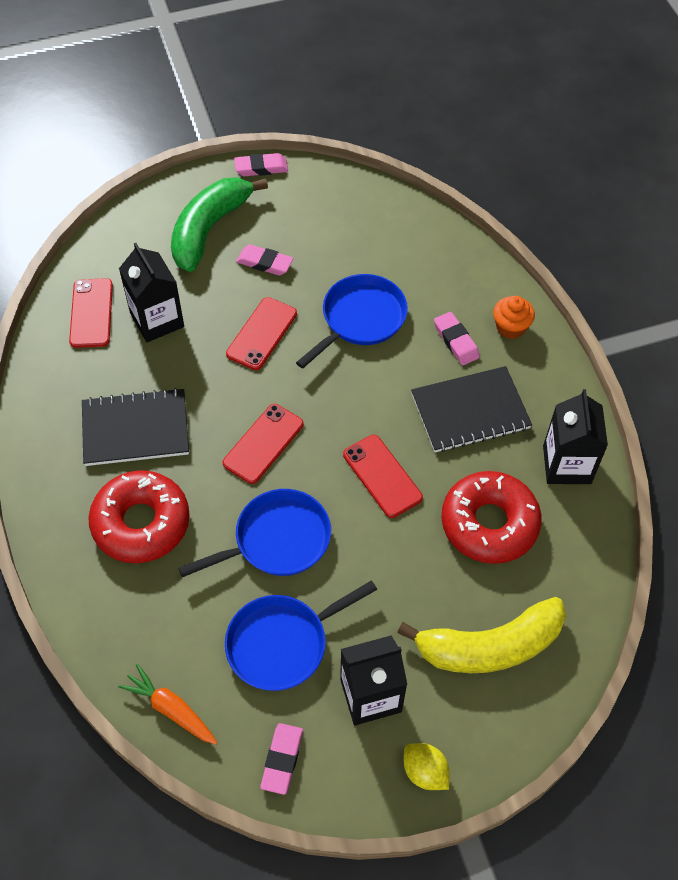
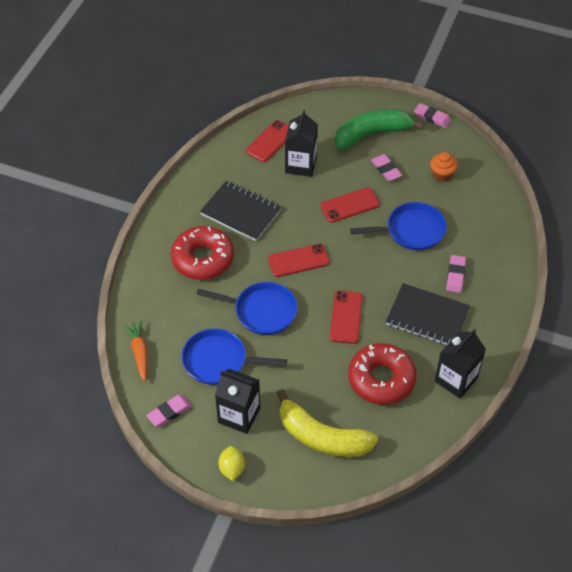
camera: 40 degrees right, 5 degrees down
orange cupcake [493,296,535,339] -> orange cupcake moved to [430,152,458,182]

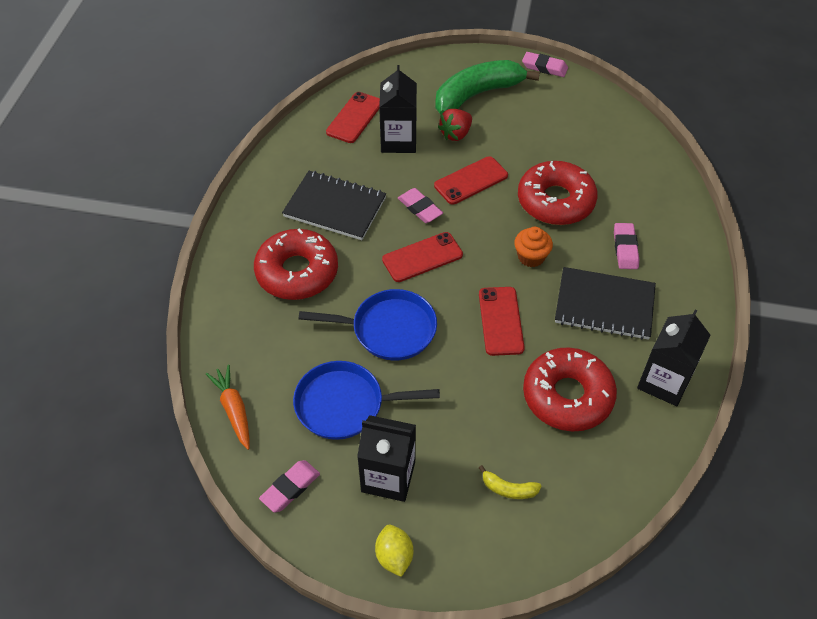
camera: 10 degrees left, 0 degrees up
yellow banana [277,389,378,457] -> yellow banana [479,465,541,499], size x0.41
blue pan [350,202,447,250] -> red donut [518,161,598,225]
pink eraser [371,154,402,181] -> pink eraser moved to [398,188,443,223]
orange cupcake [430,152,458,182] -> orange cupcake moved to [514,227,553,267]
none -> red strawberry [438,109,472,141]

